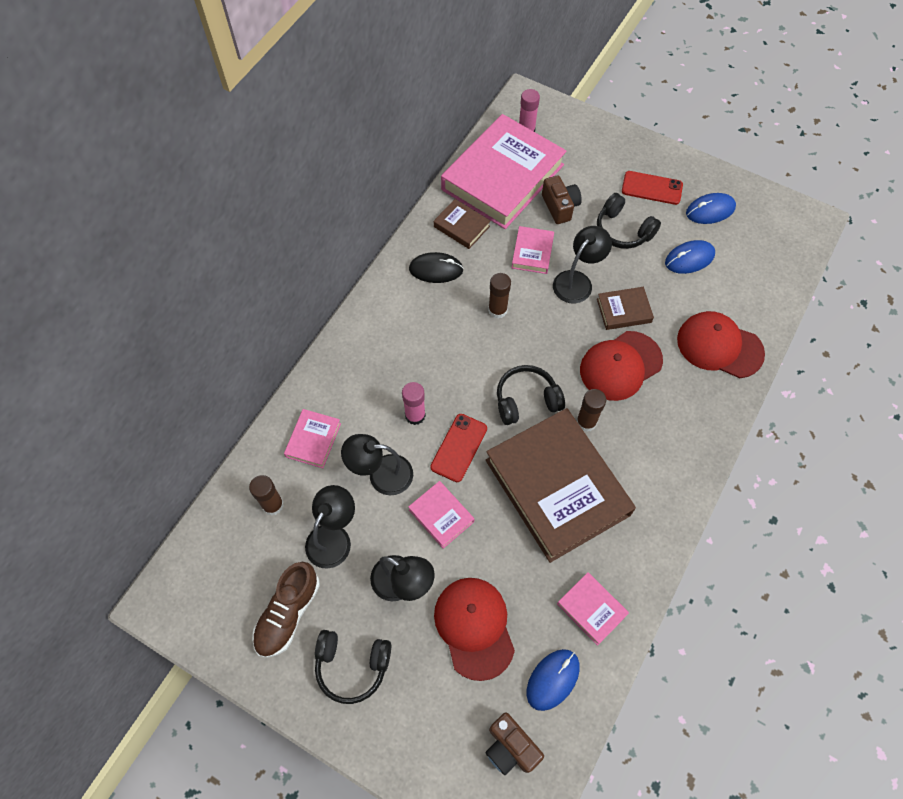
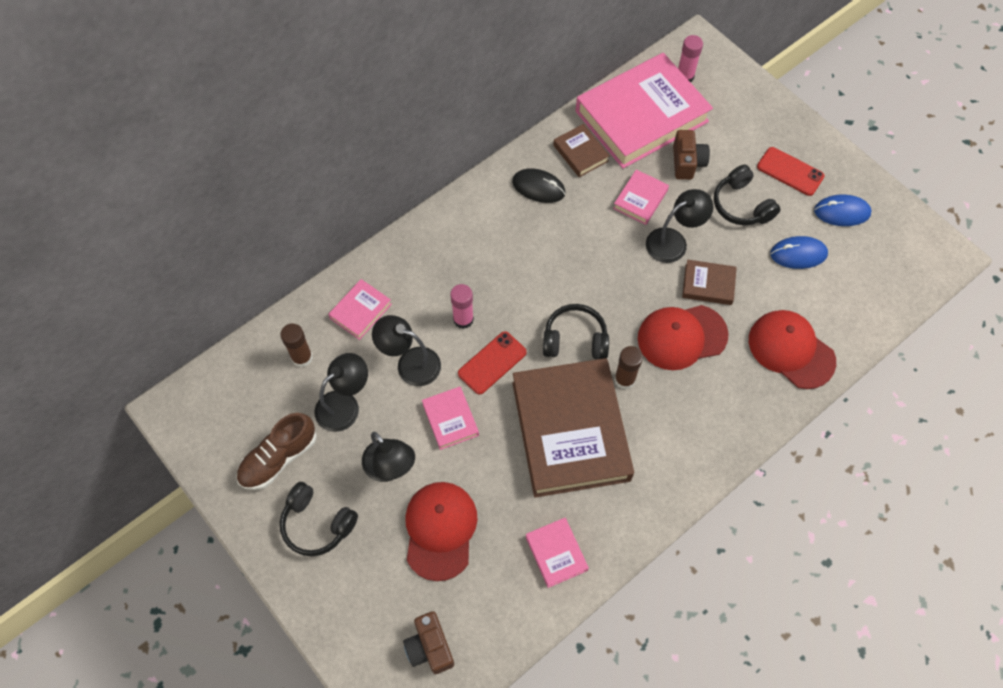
camera: 20 degrees right, 0 degrees up
brown glue stick [488,273,511,319] -> none
blue mouse [527,649,580,711] -> none

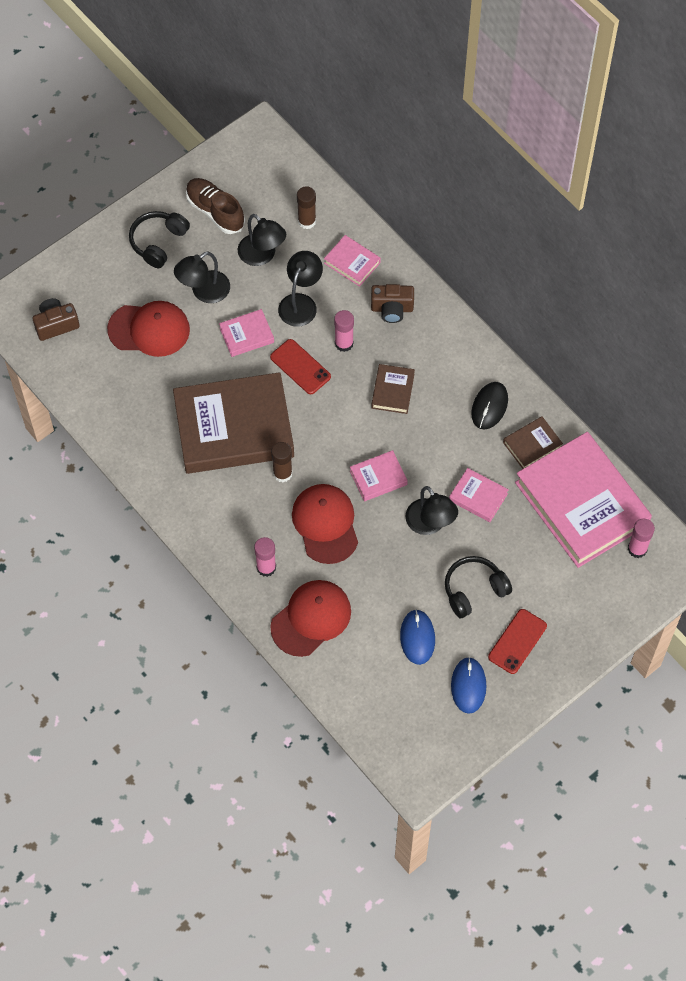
camera: 90 degrees right, 0 degrees up
pink book [526,518,589,588] -> pink book moved to [350,450,408,501]
black headphones [543,304,609,360] -> none
brown camera [673,130,710,180] -> brown camera moved to [371,284,414,323]
brown book [682,260,737,305] -> brown book moved to [371,364,415,414]
none -> pink glue stick [254,537,276,577]

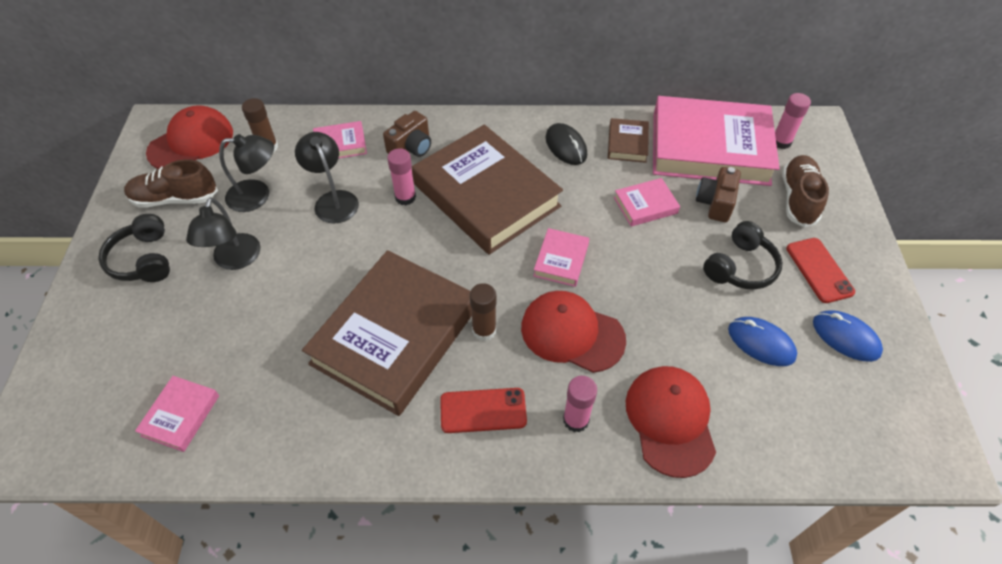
camera: 50 degrees left, 10 degrees down
brown camera [33,298,80,341] -> brown camera moved to [696,167,741,222]
red cap [107,301,190,357] -> red cap moved to [146,105,233,169]
pink book [219,309,274,357] -> pink book moved to [135,376,219,452]
red phone [270,339,331,394] -> red phone moved to [440,388,527,433]
brown book [371,364,415,414] -> brown book [412,125,563,255], size x2.33
black lamp [405,486,458,535] -> none
black headphones [445,556,512,618] -> black headphones turned 150 degrees counterclockwise [703,221,783,289]
none -> brown shoe [782,155,829,227]

